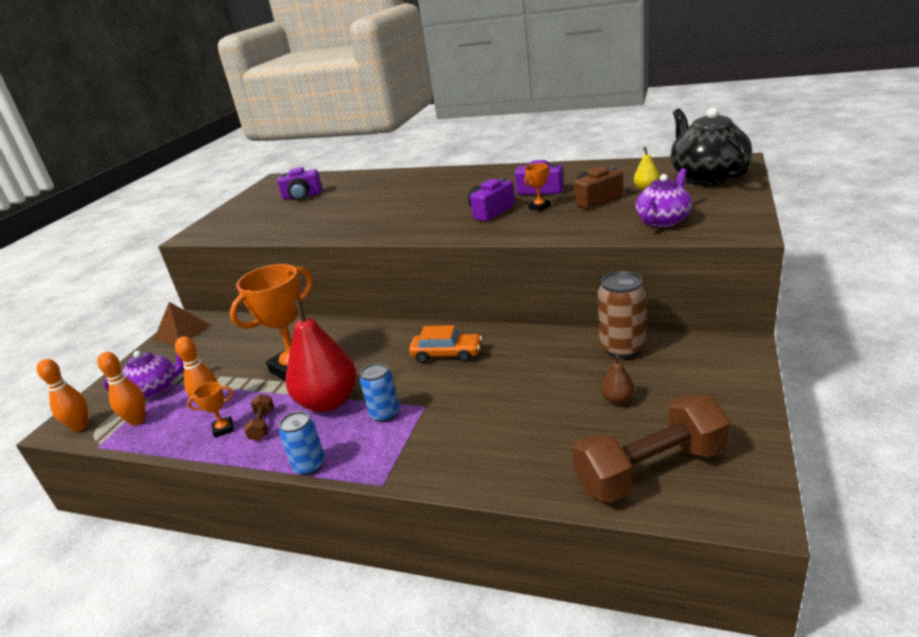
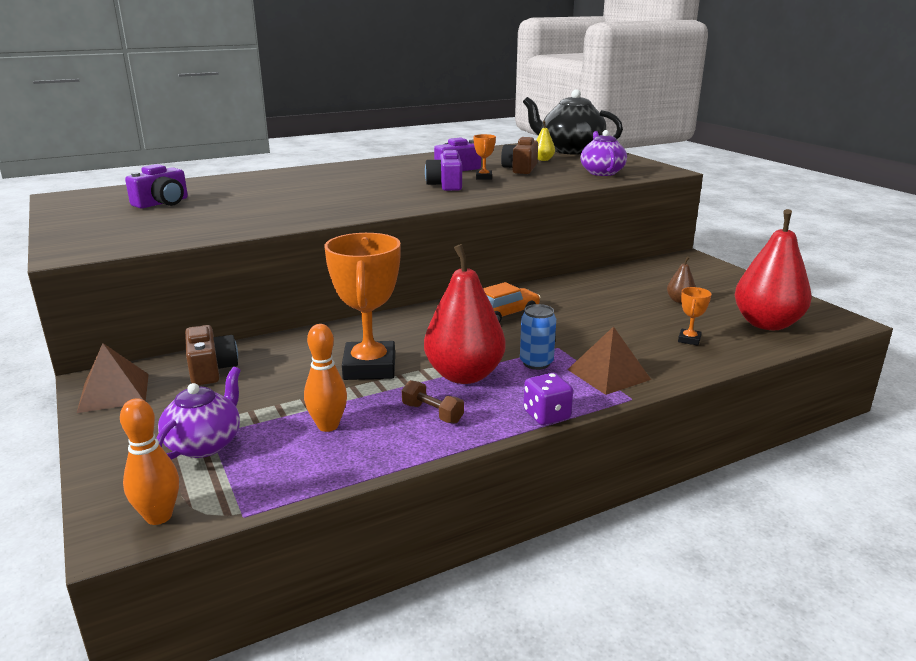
camera: 50 degrees left, 5 degrees down
orange bowling pin [97,352,146,426] -> none
orange trophy [187,382,234,438] -> orange trophy moved to [678,287,712,346]
blue can [279,411,325,475] -> purple dice [523,373,573,425]
brown dumbbell [572,394,730,503] -> red pear [735,209,812,330]
brown can [598,271,646,359] -> none
none -> brown camera [185,325,238,385]
none -> brown pyramid [567,326,651,395]

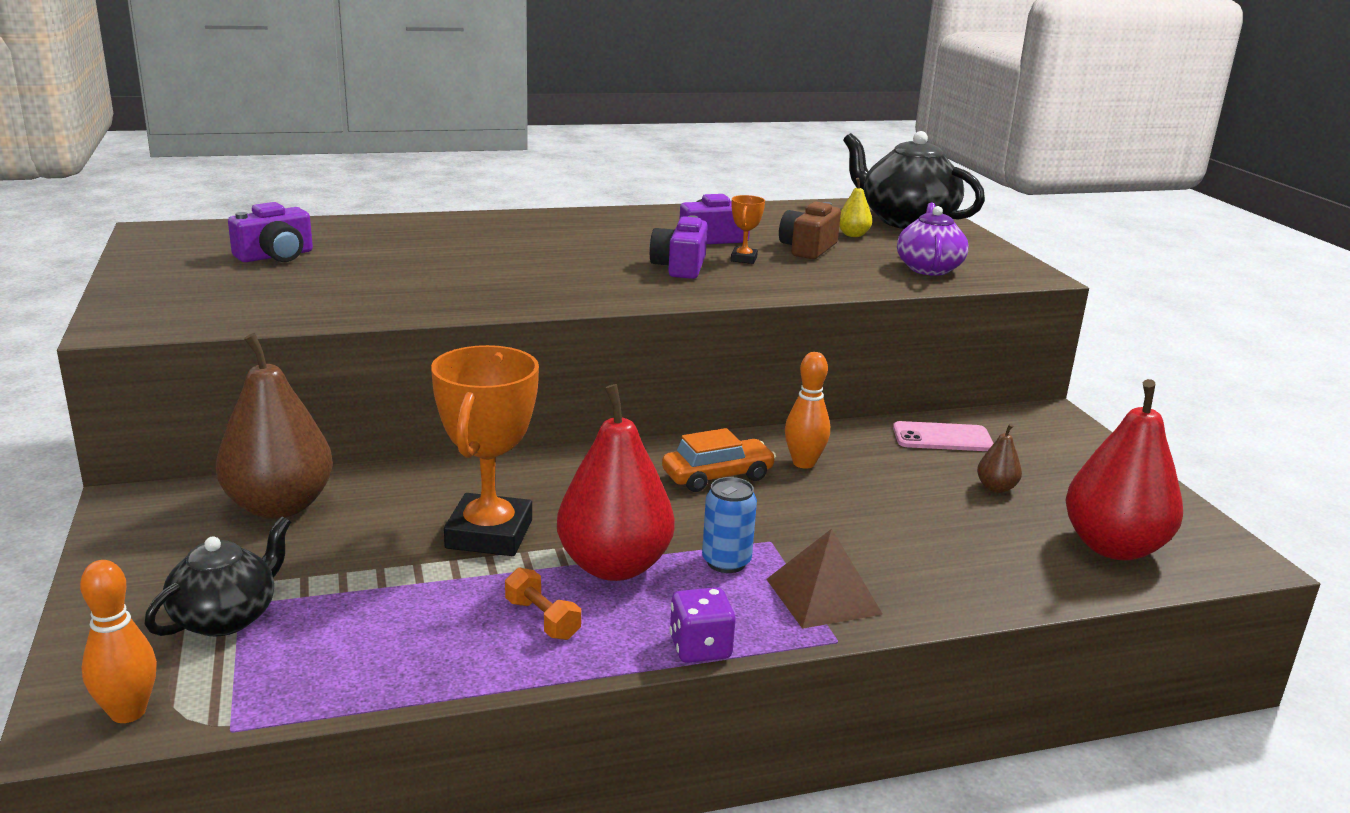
camera: 10 degrees right, 0 degrees up
brown pyramid [77,343,149,413] -> none
purple teapot [156,367,241,459] -> black teapot [145,517,291,636]
brown camera [185,325,238,385] -> brown pear [216,333,333,519]
orange bowling pin [304,324,347,432] -> orange bowling pin moved to [785,352,830,469]
brown dumbbell [402,380,464,423] -> orange dumbbell [505,567,581,640]
orange trophy [678,287,712,346] -> none
none -> pink phone [893,421,994,451]

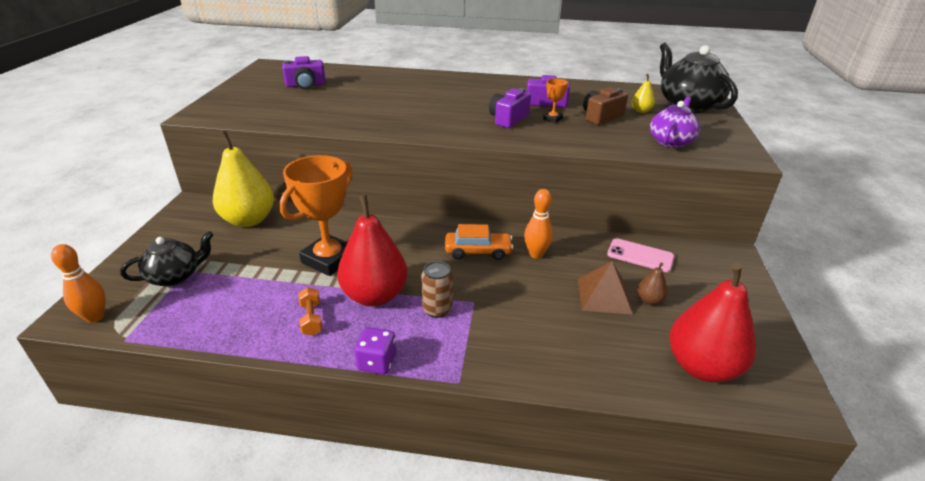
camera: 25 degrees right, 10 degrees up
brown pear [216,333,333,519] -> yellow pear [213,130,274,227]
blue can [702,477,757,573] -> brown can [421,261,453,318]
brown pyramid [766,529,883,629] -> brown pyramid moved to [578,261,633,315]

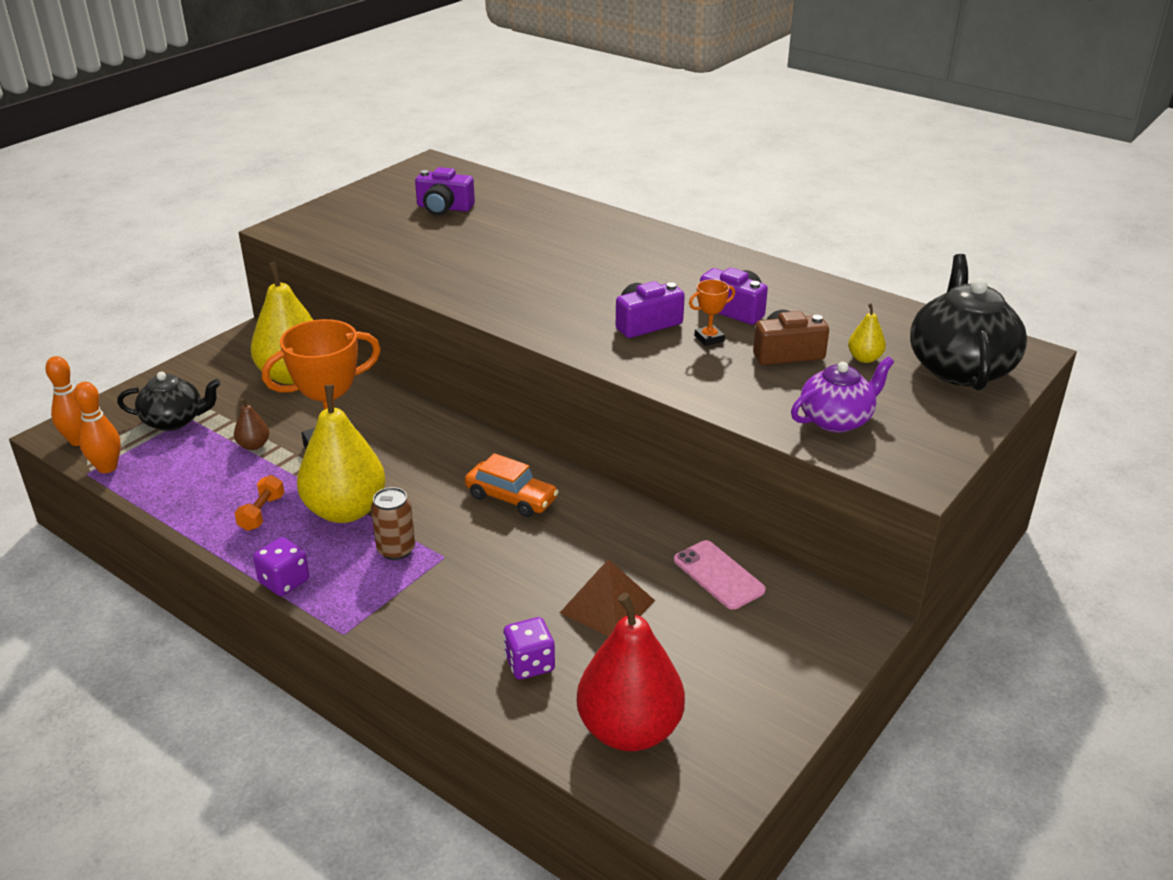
camera: 30 degrees right, 0 degrees up
red pear [337,195,407,306] -> yellow pear [297,385,386,523]
orange bowling pin [524,189,553,258] -> orange bowling pin moved to [74,382,121,473]
brown pear [637,263,668,305] -> brown pear moved to [234,398,269,450]
none -> purple dice [503,617,555,680]

